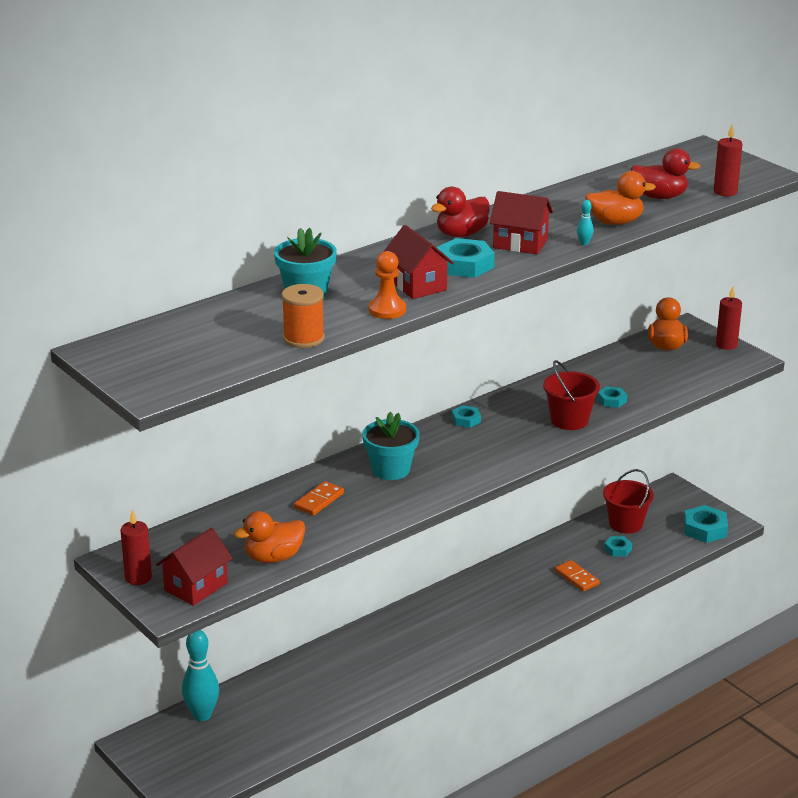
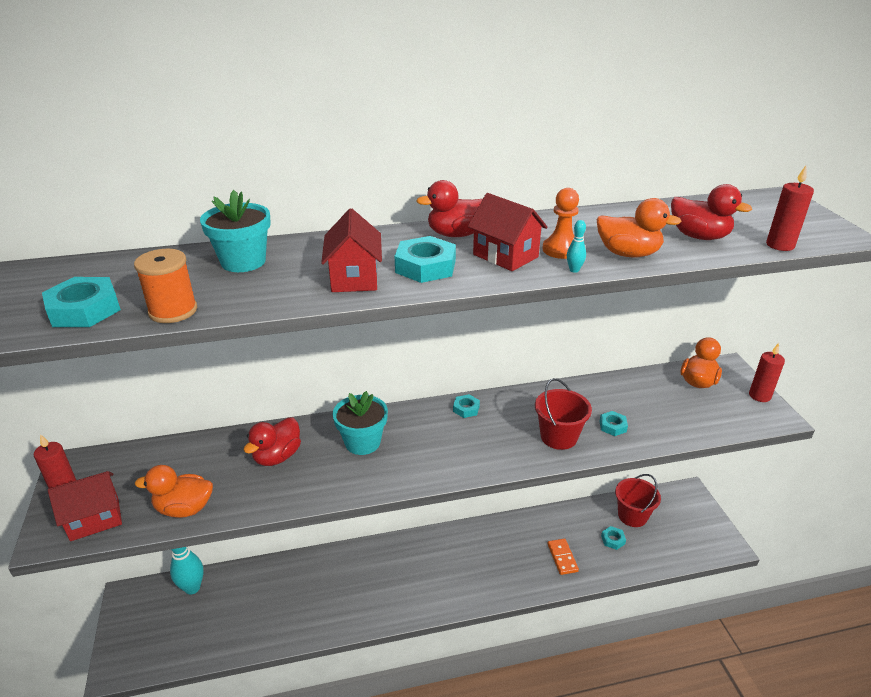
camera: 25 degrees right, 5 degrees up
orange domino [294,481,344,516] -> red duck [243,417,301,466]
orange pawn [369,251,406,319] -> orange pawn moved to [542,188,579,259]
turquoise nut [684,505,728,543] -> turquoise nut moved to [42,277,121,327]

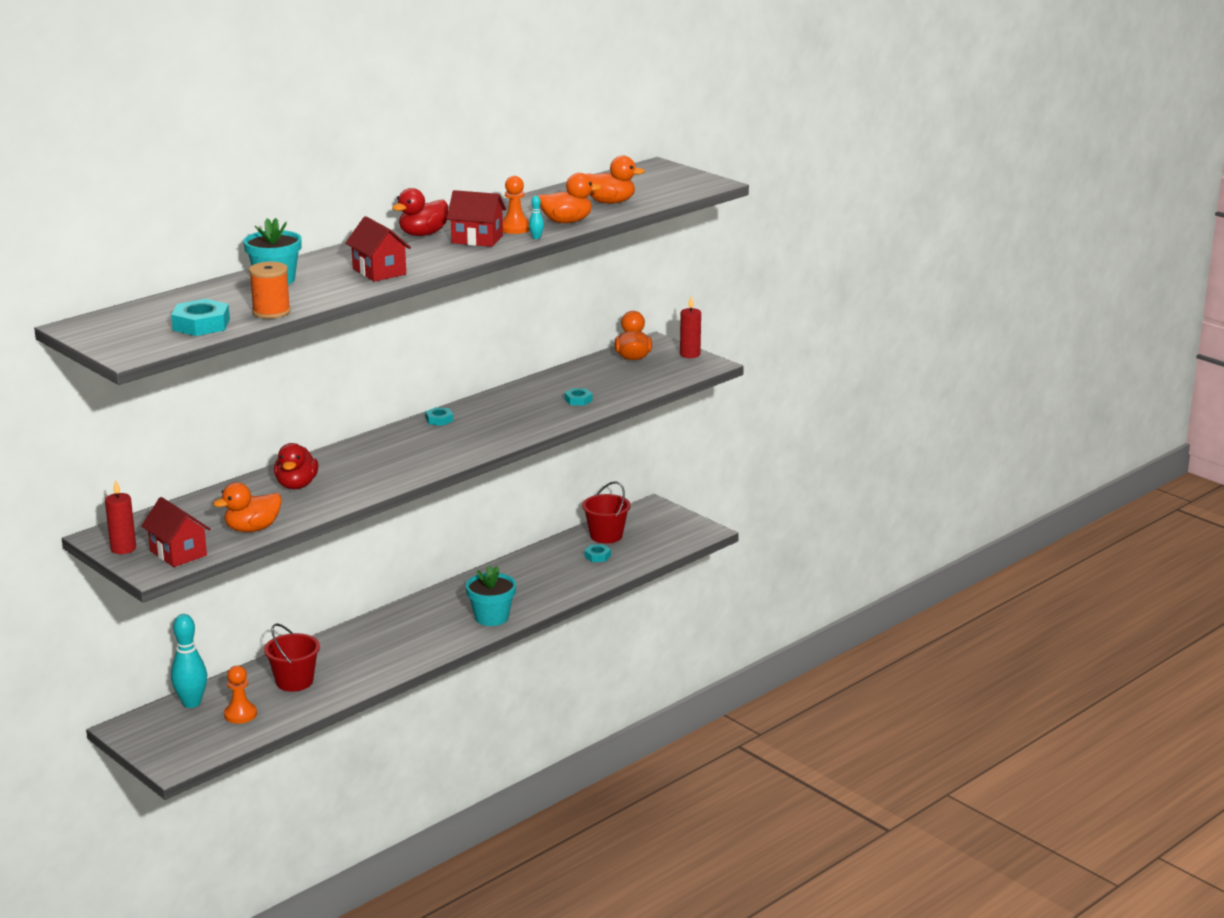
camera: 30 degrees left, 10 degrees down
red house [48,471,122,541] -> red house turned 75 degrees counterclockwise [141,497,211,567]
turquoise flower pot [333,391,388,455] -> turquoise flower pot moved to [466,565,516,626]
turquoise nut [395,236,456,283] -> none
red bucket [535,378,592,450] -> red bucket moved to [264,623,320,692]
orange domino [547,538,579,575] -> none
red duck [671,184,752,240] -> orange duck [586,156,645,204]
red candle [766,166,814,251] -> none
none -> orange pawn [224,666,257,724]

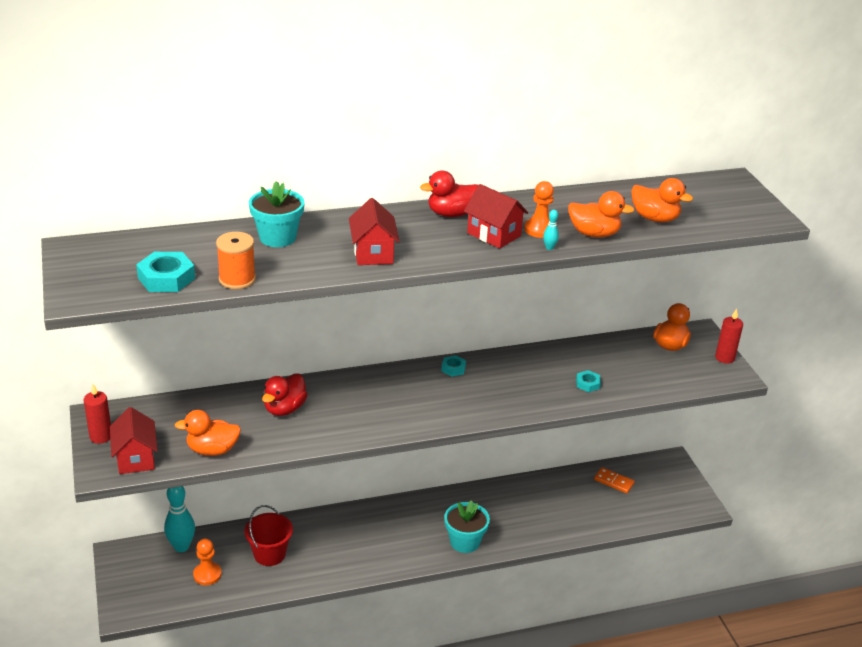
camera: 25 degrees right, 10 degrees up
red bucket [582,481,631,544] -> orange domino [594,467,635,493]
turquoise nut [584,544,611,562] -> none

